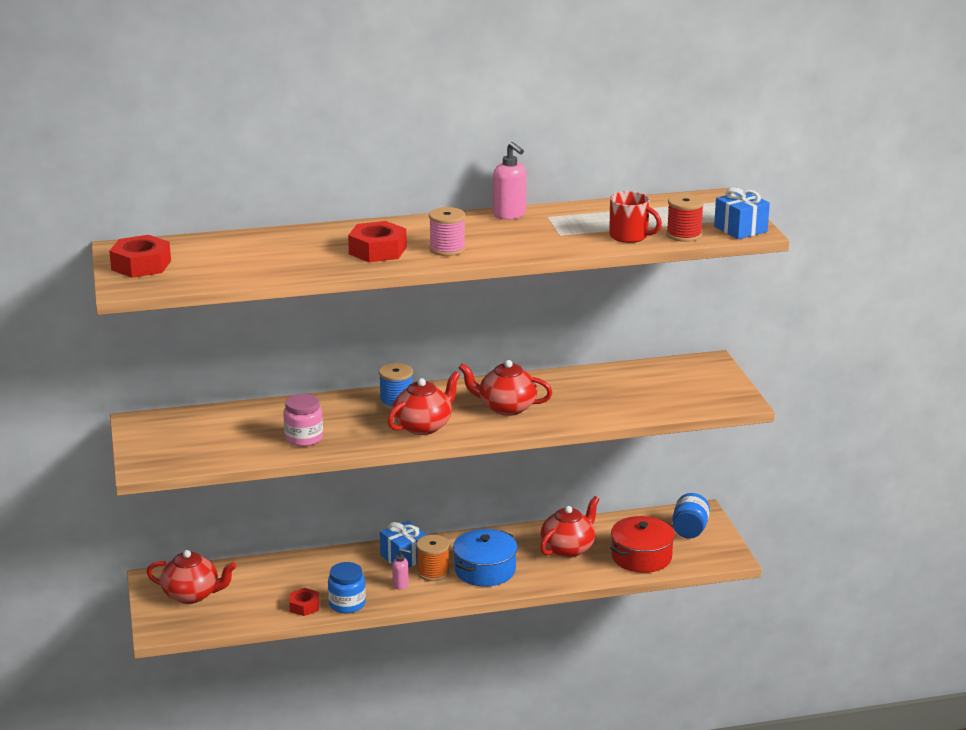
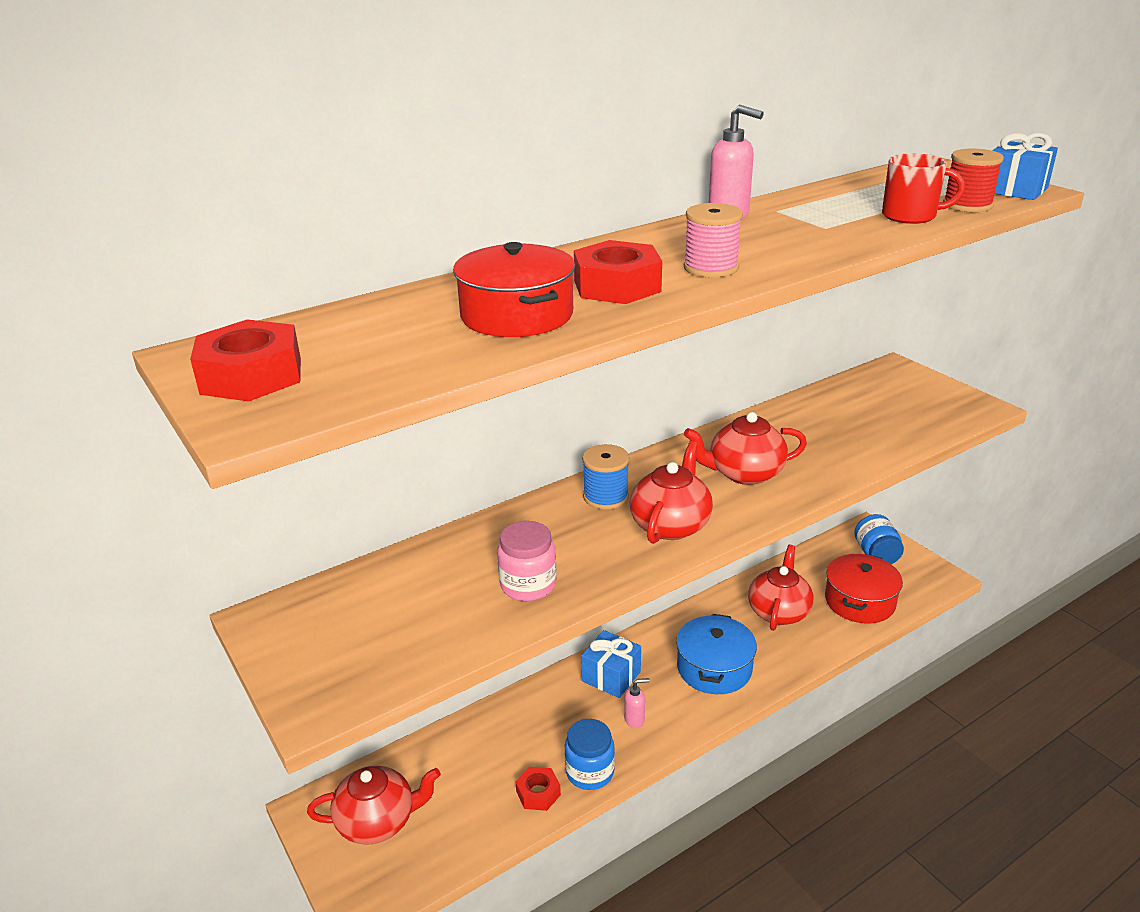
camera: 20 degrees left, 5 degrees up
orange spool [416,535,450,581] -> none
none -> red pot [453,242,575,337]

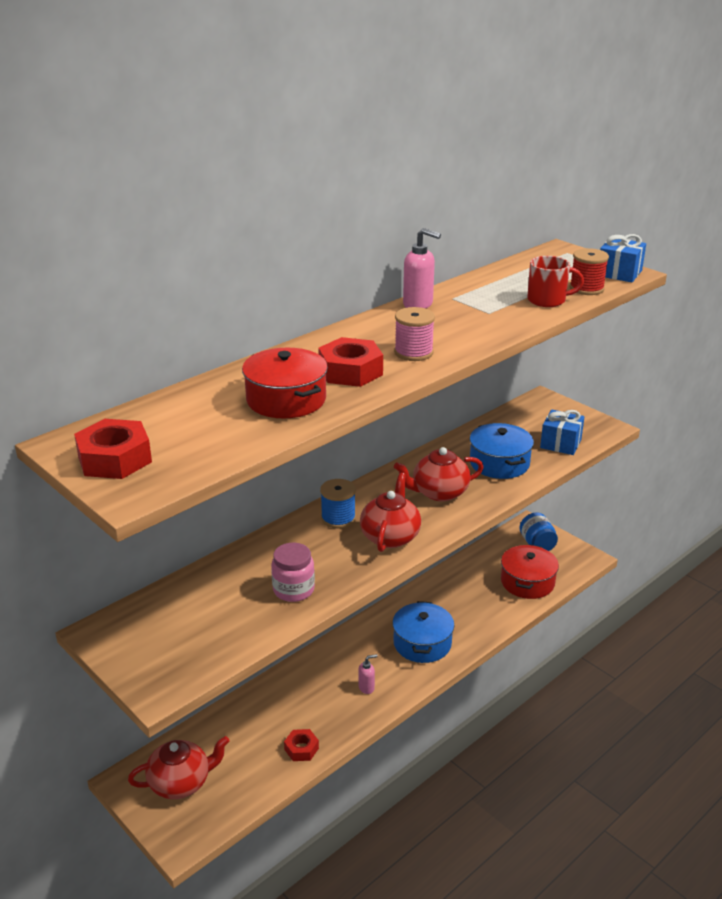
camera: 10 degrees left, 0 degrees up
blue jar [564,719,615,790] -> none
blue gift [581,630,641,698] -> blue gift moved to [540,409,584,455]
red teapot [748,545,813,631] -> none
none -> blue pot [470,423,534,479]

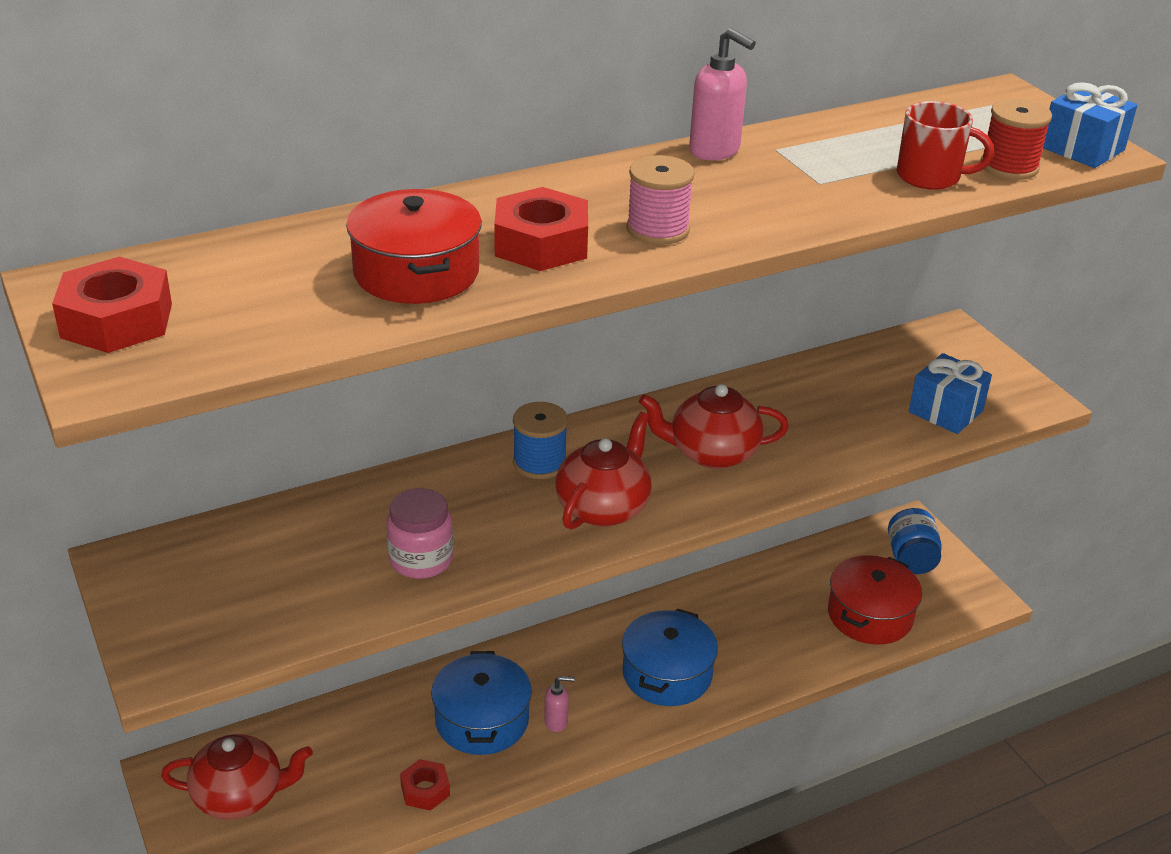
camera: 15 degrees right, 5 degrees up
blue pot [470,423,534,479] -> blue pot moved to [431,651,532,755]

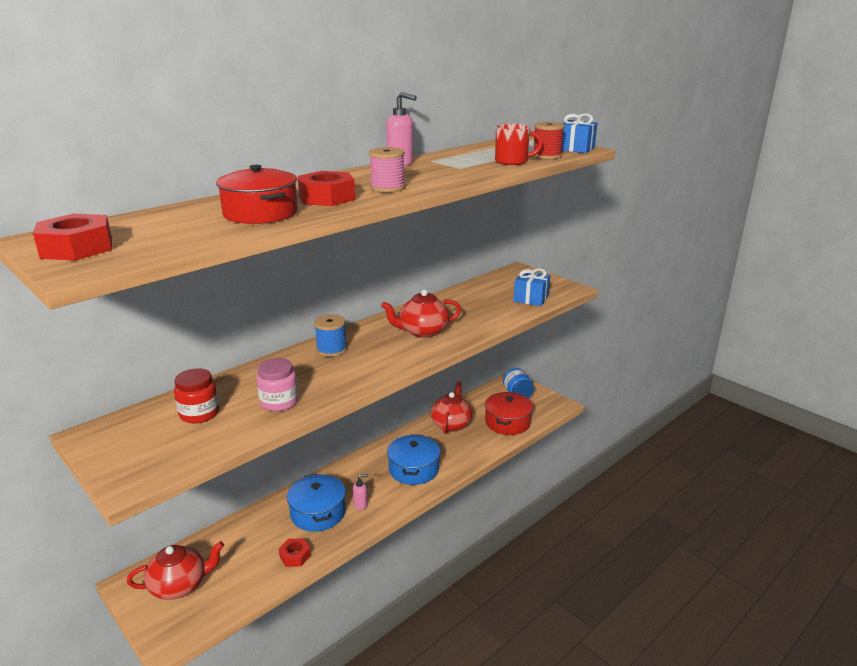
camera: 15 degrees left, 10 degrees down
red teapot [555,412,652,530] -> red teapot moved to [431,381,472,434]
none -> red jar [174,368,219,423]

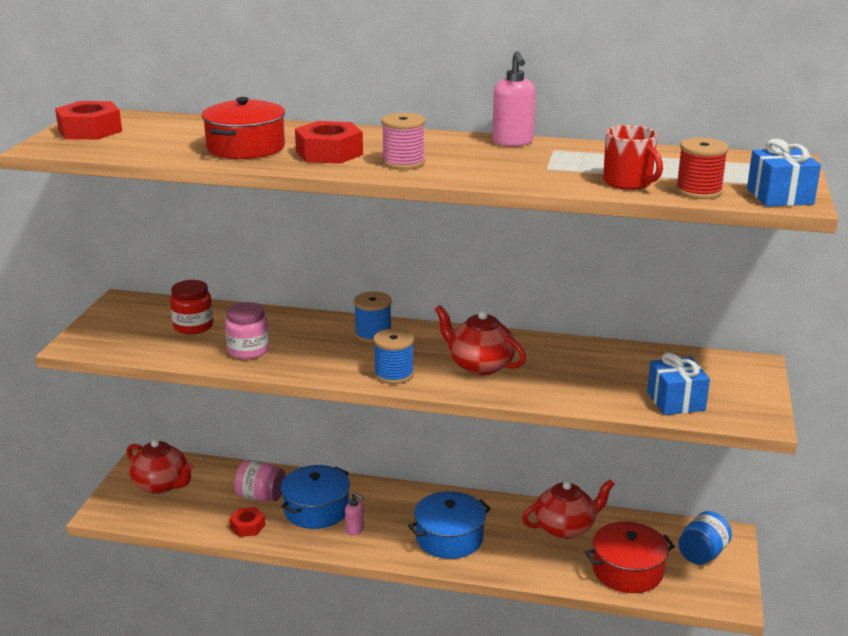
camera: 55 degrees right, 0 degrees up
none -> pink jar [234,460,285,502]
none -> blue spool [373,329,414,384]

